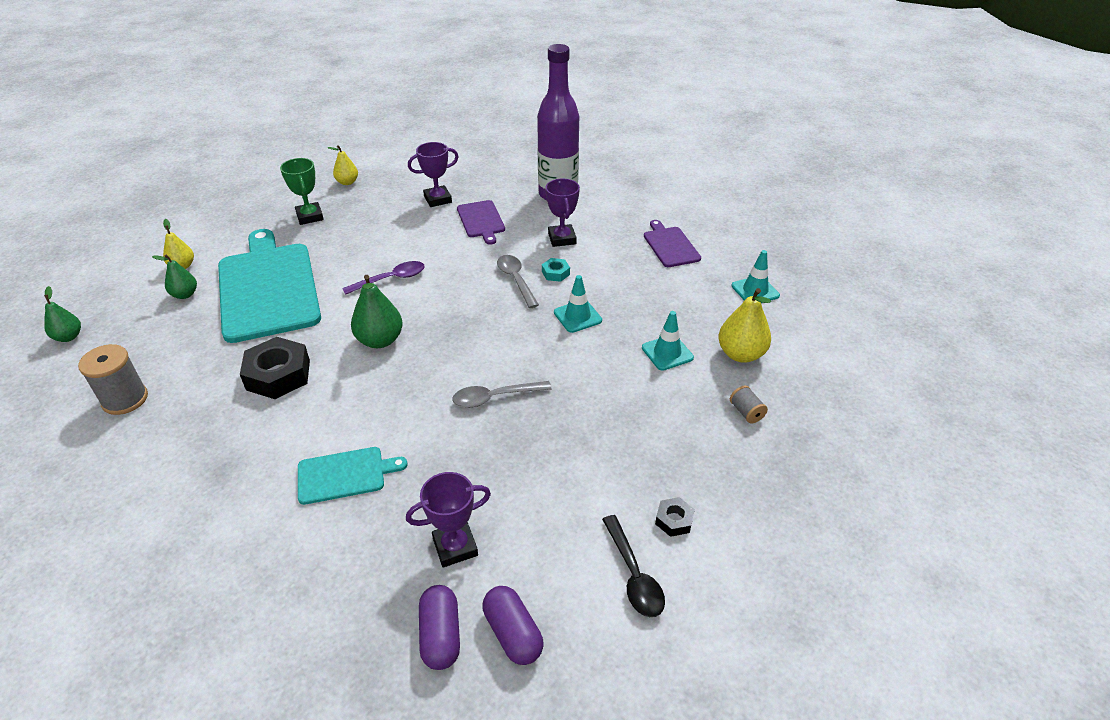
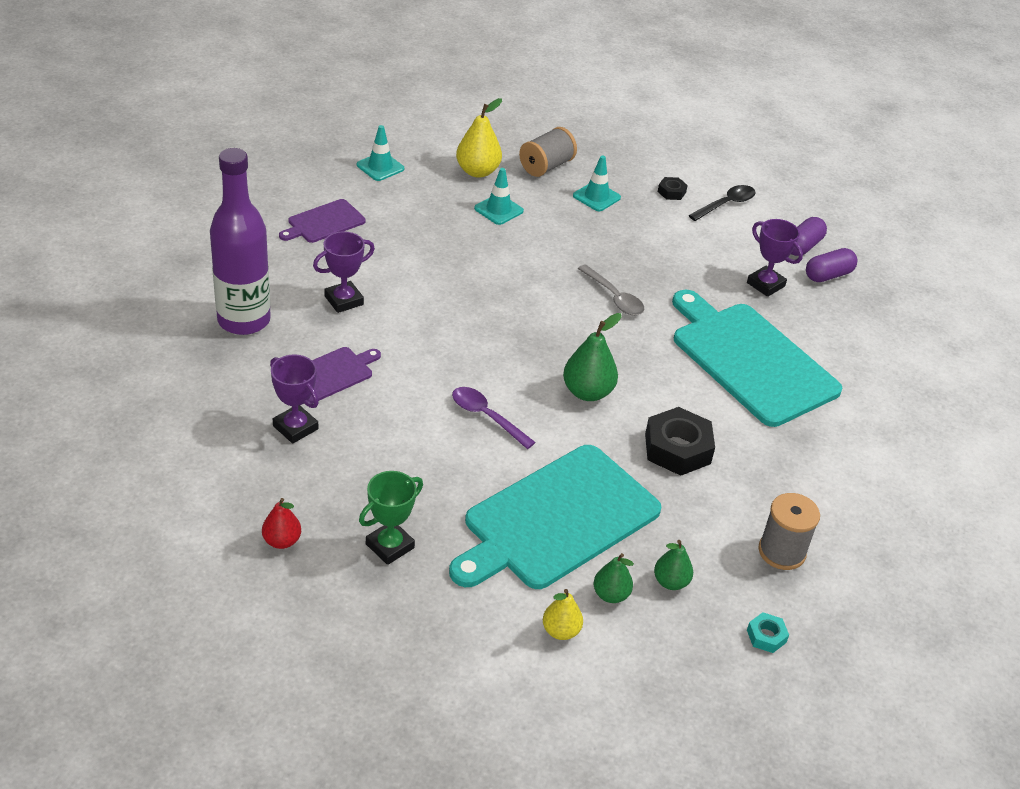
camera: 115 degrees left, 0 degrees up
green pear [44,286,81,342] -> green pear moved to [654,540,693,590]
turquoise cutting board [298,447,408,505] -> turquoise cutting board [672,290,842,427], size x2.11
yellow pear [328,145,358,185] -> red pear [262,498,301,549]
grey spoon [497,255,539,308] -> none
turquoise nut [542,258,570,282] -> turquoise nut moved to [747,612,789,653]
turquoise traffic cone [554,275,602,333] -> turquoise traffic cone moved to [573,156,621,211]
grey spool [730,386,768,424] -> grey spool [519,127,577,177], size x1.84

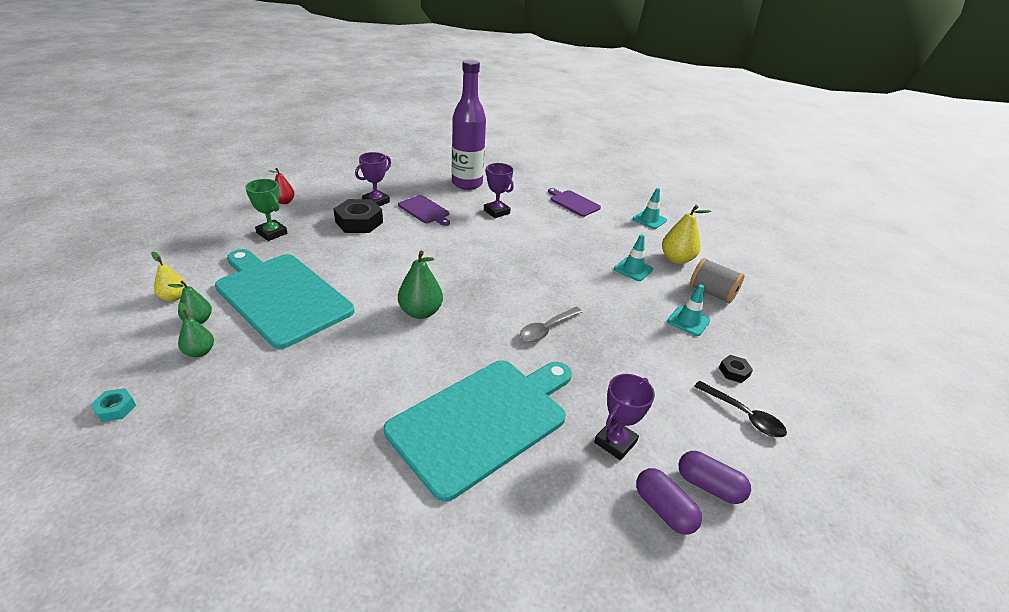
camera: 85 degrees right, 5 degrees down
purple spoon [452,387,536,449] -> none
black nut [645,407,715,476] -> black nut moved to [334,199,383,233]
grey spool [758,493,820,570] -> none

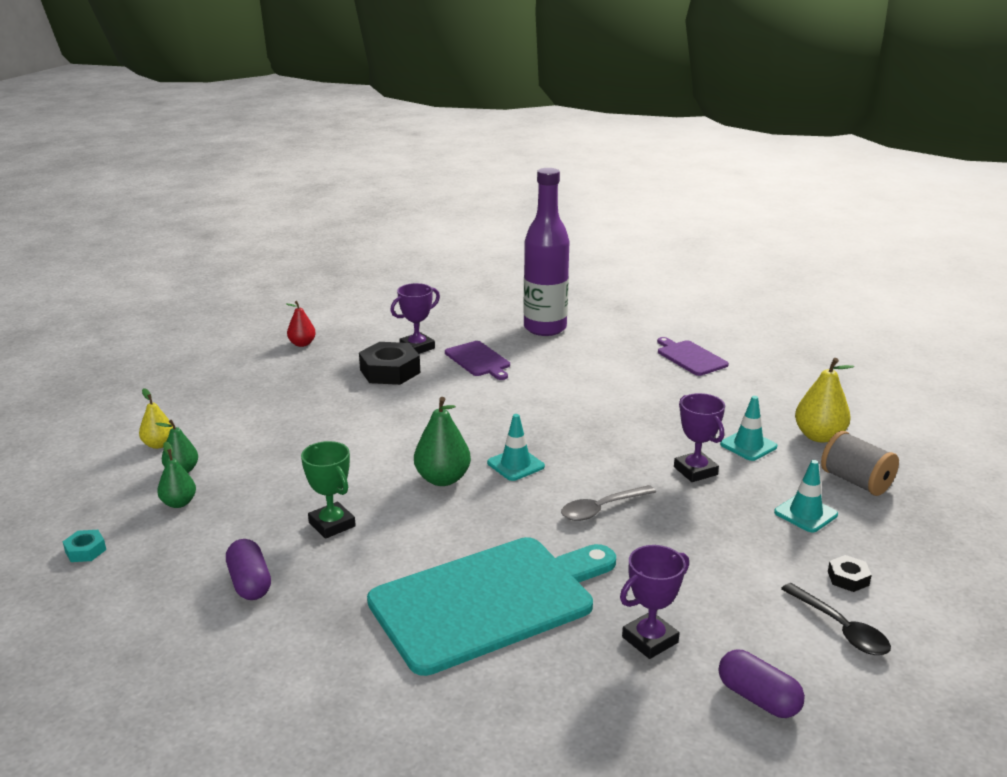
camera: 15 degrees right, 10 degrees down
turquoise cutting board [215,249,354,349] -> none
green trophy [245,179,287,241] -> green trophy moved to [301,441,356,539]
purple trophy [484,163,514,218] -> purple trophy moved to [674,393,725,482]
turquoise traffic cone [633,188,667,229] -> turquoise traffic cone moved to [487,414,545,481]
purple capsule [636,468,702,535] -> purple capsule moved to [226,539,271,600]

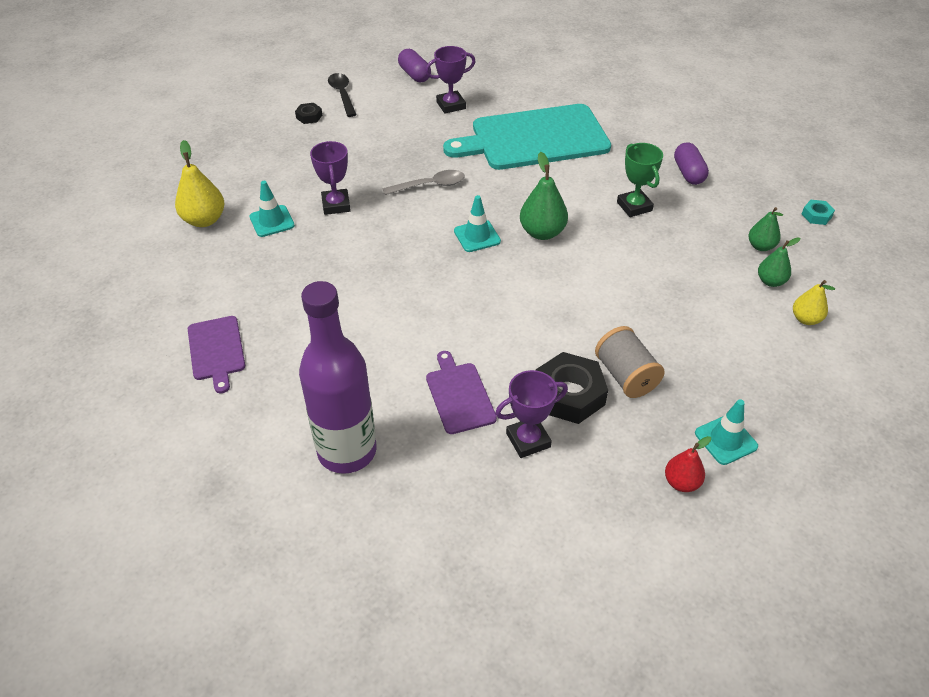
camera: 165 degrees left, 20 degrees up
turquoise traffic cone [774,460,838,533] -> turquoise traffic cone moved to [695,399,758,465]
grey spool [821,431,899,496] -> grey spool moved to [595,326,665,398]

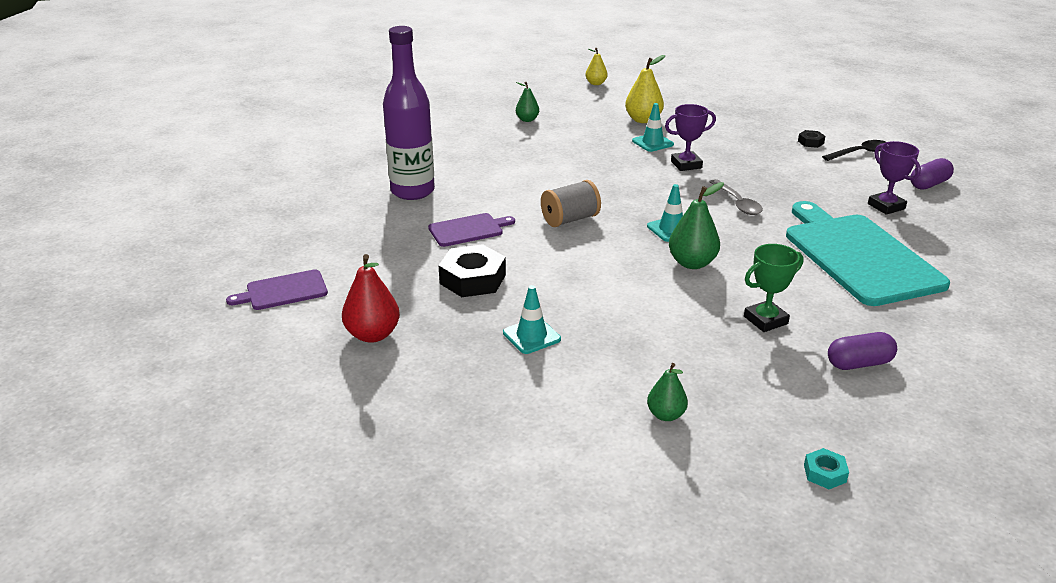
camera: 85 degrees right, 15 degrees down
purple cutting board [188,316,245,393] -> purple cutting board moved to [226,269,328,310]
purple trophy [495,370,568,458] -> none
grey spool [595,326,665,398] -> grey spool moved to [541,180,601,227]
red pear [665,436,711,492] -> red pear [342,254,400,343], size x1.59
turquoise traffic cone [695,399,758,465] -> turquoise traffic cone moved to [503,285,561,354]
green pear [749,207,783,251] -> green pear moved to [516,82,539,122]
yellow pear [793,280,835,325] -> yellow pear moved to [586,48,607,85]

